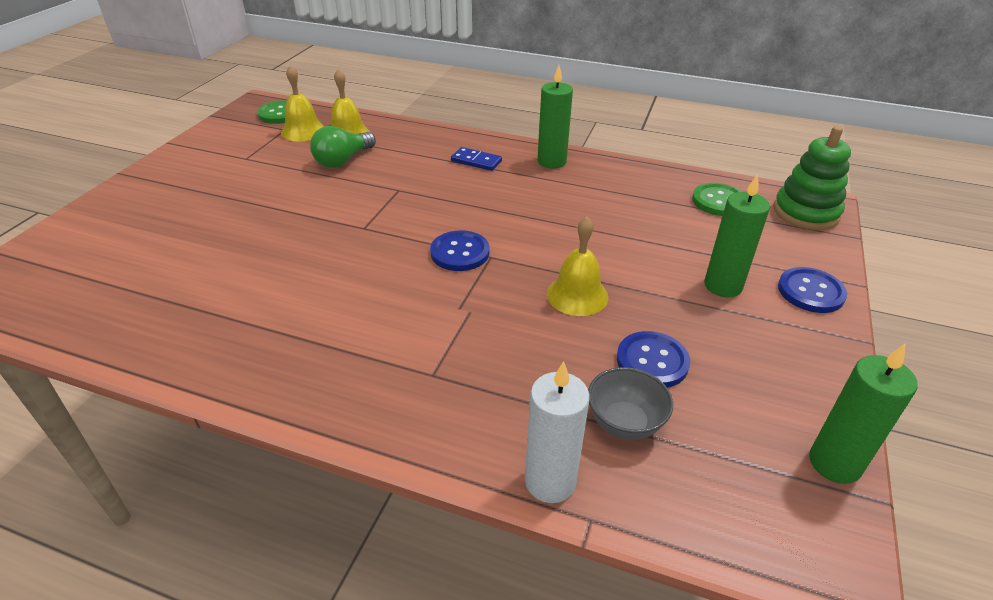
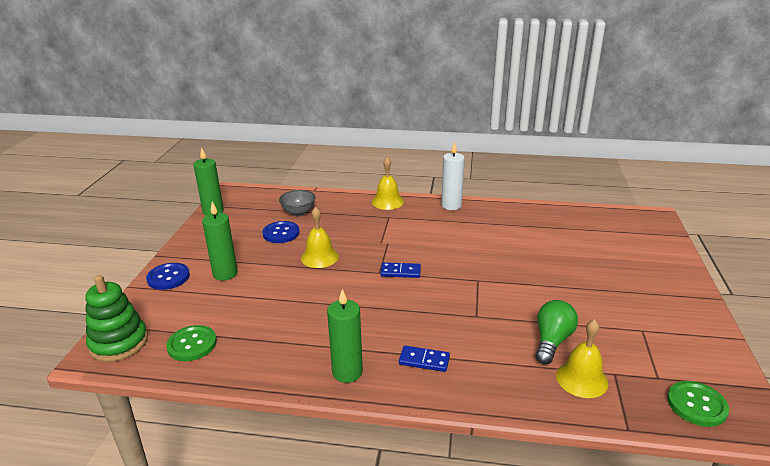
camera: 170 degrees right, 10 degrees down
yellow bell [281,65,324,141] -> yellow bell moved to [372,157,404,210]
blue button [430,230,490,271] -> blue domino [381,262,421,278]
white candle [525,361,590,503] -> white candle moved to [441,142,465,210]

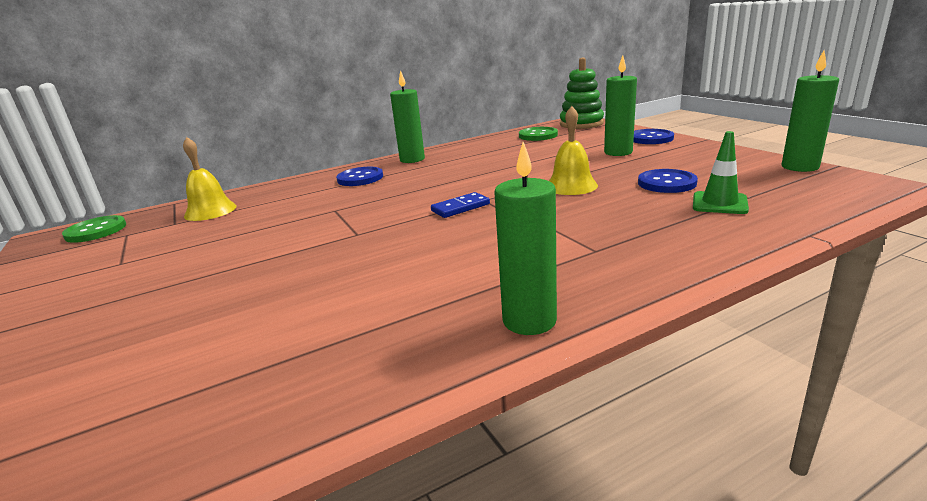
camera: 145 degrees right, 5 degrees down
grey bowl [279,190,316,216] -> green traffic cone [693,131,749,214]
yellow bell [372,157,404,210] -> none
blue domino [399,346,450,372] -> blue button [336,167,383,186]
white candle [441,142,465,210] -> green candle [494,142,557,335]
green light bulb [535,300,578,364] -> none

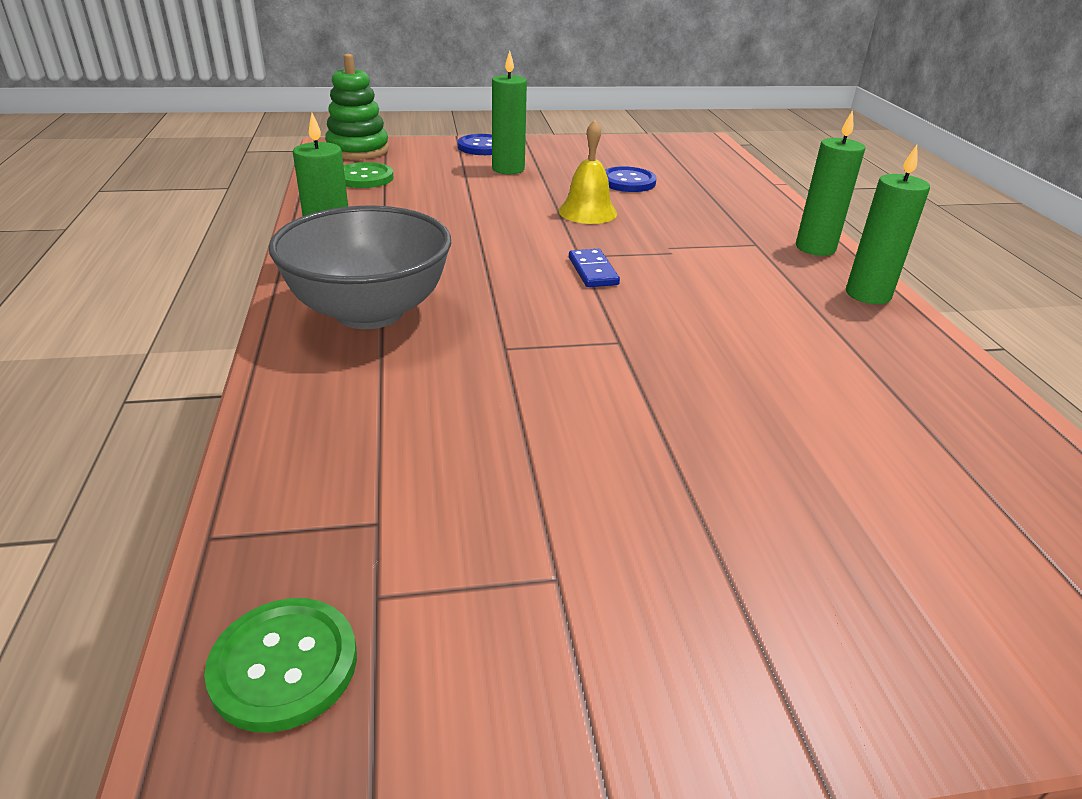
camera: 75 degrees left, 10 degrees up
yellow bell [183,137,237,221] -> none
blue button [336,167,383,186] -> grey bowl [269,206,451,329]
green traffic cone [693,131,749,214] -> none
green candle [781,51,839,172] -> green candle moved to [796,110,865,256]

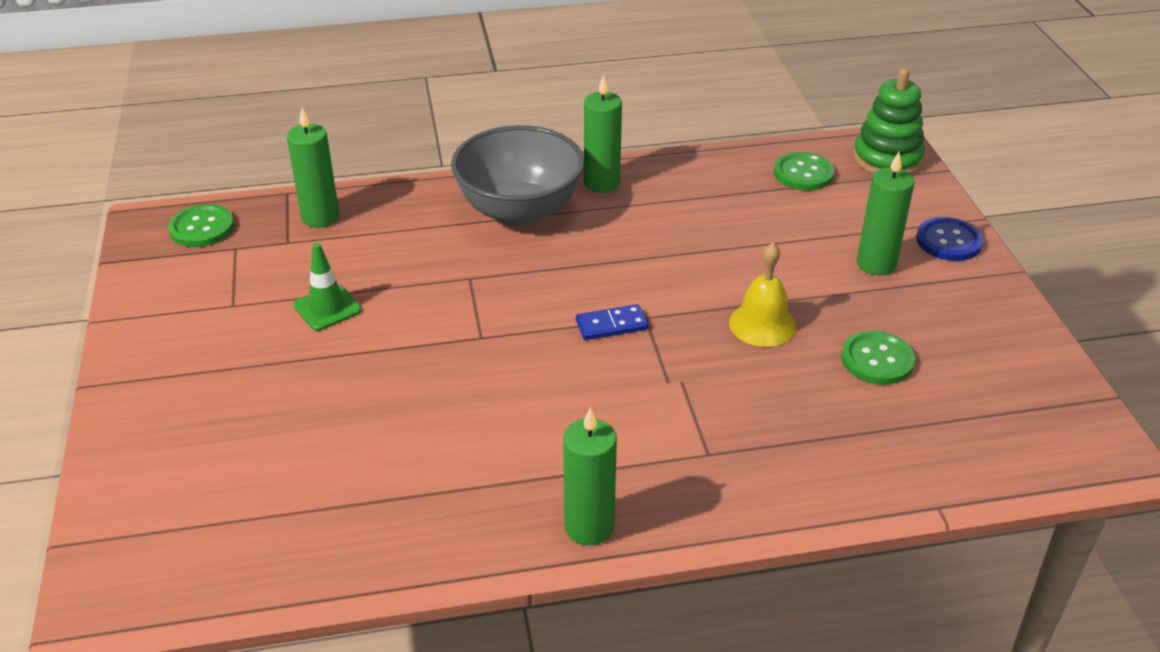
camera: 90 degrees right, 5 degrees up
blue button [605,166,657,192] -> green button [841,330,915,385]
green candle [796,110,865,256] -> green candle moved to [287,108,339,228]
none -> green traffic cone [293,243,361,331]

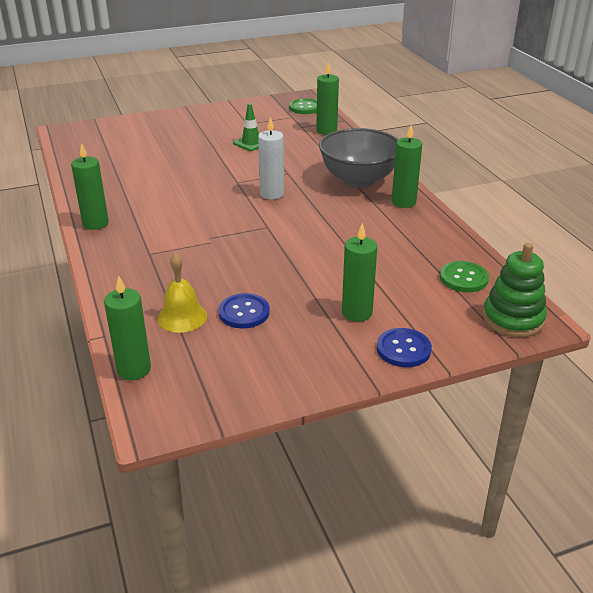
camera: 80 degrees right, 5 degrees down
blue domino [576,304,648,340] -> none
yellow bell [729,243,796,347] -> yellow bell moved to [157,253,207,333]
green button [841,330,915,385] -> blue button [219,293,270,329]
none -> green candle [104,275,151,380]
none -> white candle [258,117,284,200]

